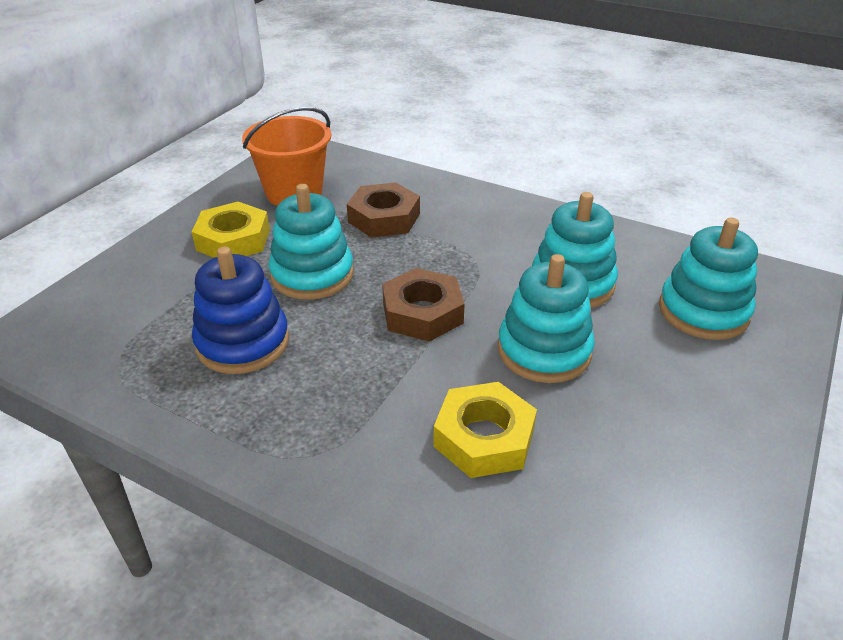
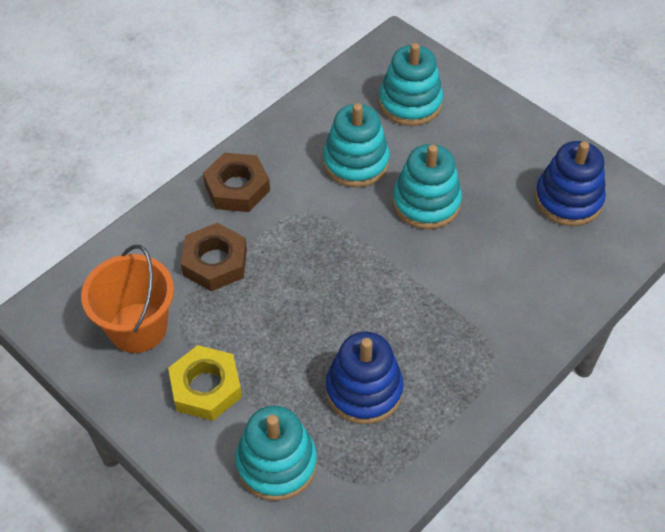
camera: 75 degrees left, 15 degrees up
turquoise stacking toy [268,184,354,300] -> turquoise stacking toy moved to [235,406,317,501]
brown nut [382,268,465,342] -> brown nut moved to [203,152,270,212]
yellow nut [433,382,537,478] -> none
none -> blue stacking toy [535,141,606,226]

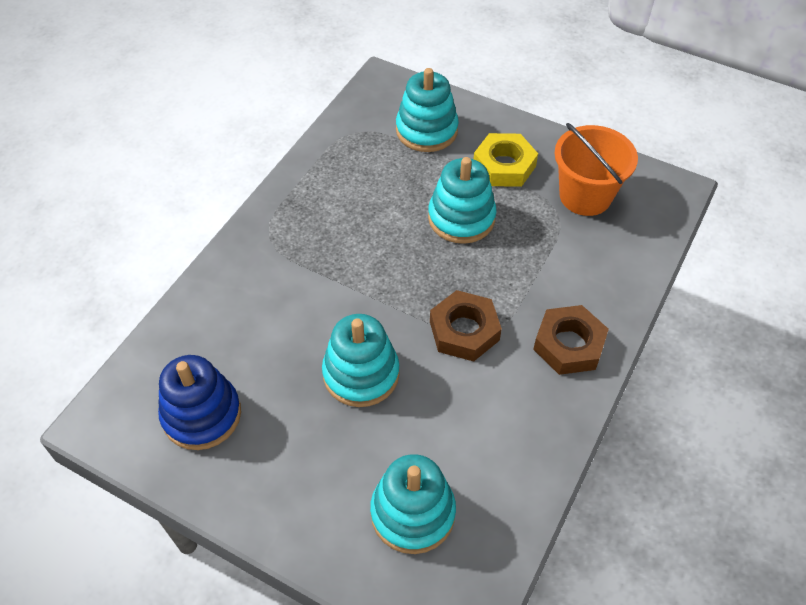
camera: 165 degrees right, 0 degrees up
brown nut [181,223,247,291] -> brown nut moved to [430,290,502,362]
turquoise stacking toy [323,103,390,187] -> turquoise stacking toy moved to [428,157,497,244]
blue stacking toy [326,332,404,424] -> none

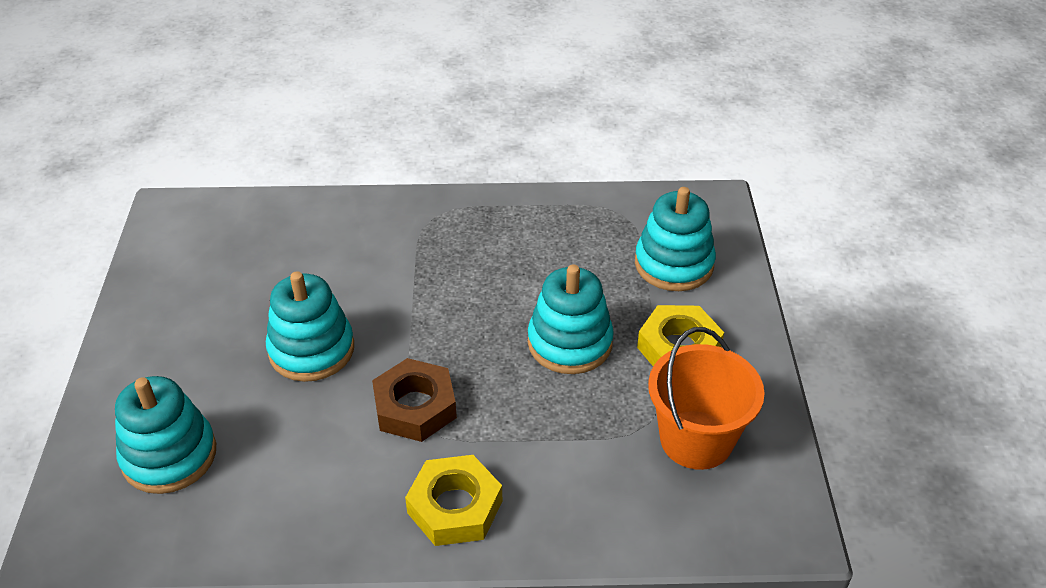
camera: 60 degrees right, 10 degrees down
blue stacking toy [158,355,241,450] -> none
brown nut [533,305,609,375] -> yellow nut [405,455,502,546]

